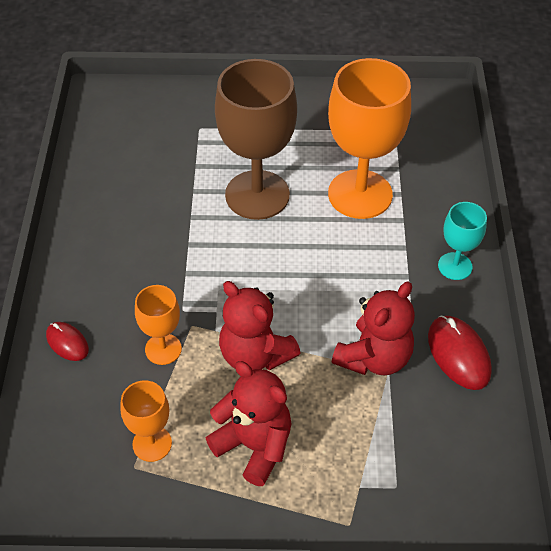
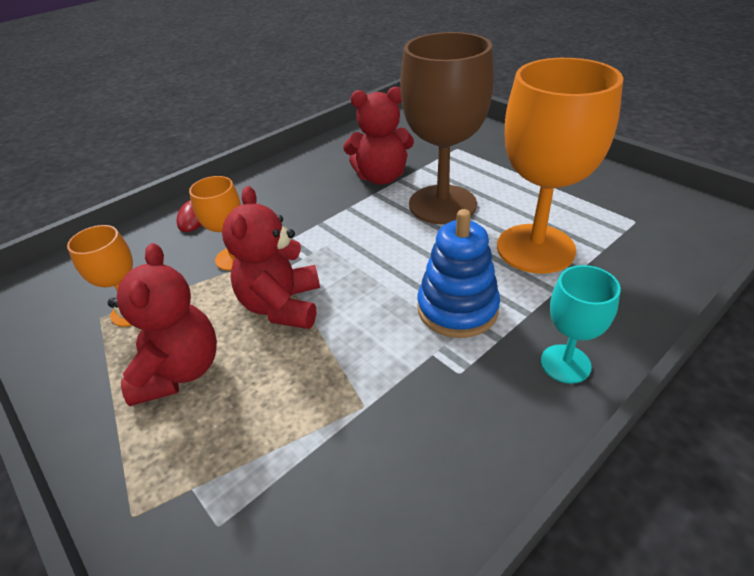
camera: 50 degrees right, 10 degrees down
red teddy bear [332,282,415,376] -> red teddy bear moved to [343,87,414,185]
red mouse [428,315,492,390] -> none
none -> blue stacking toy [417,209,500,338]

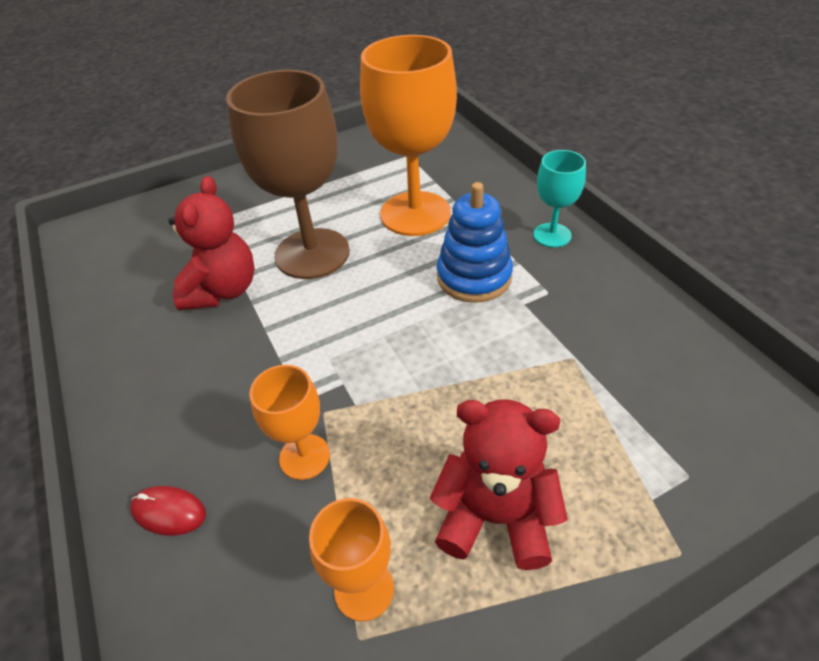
camera: 75 degrees left, 5 degrees up
red teddy bear [222,186,320,329] -> none

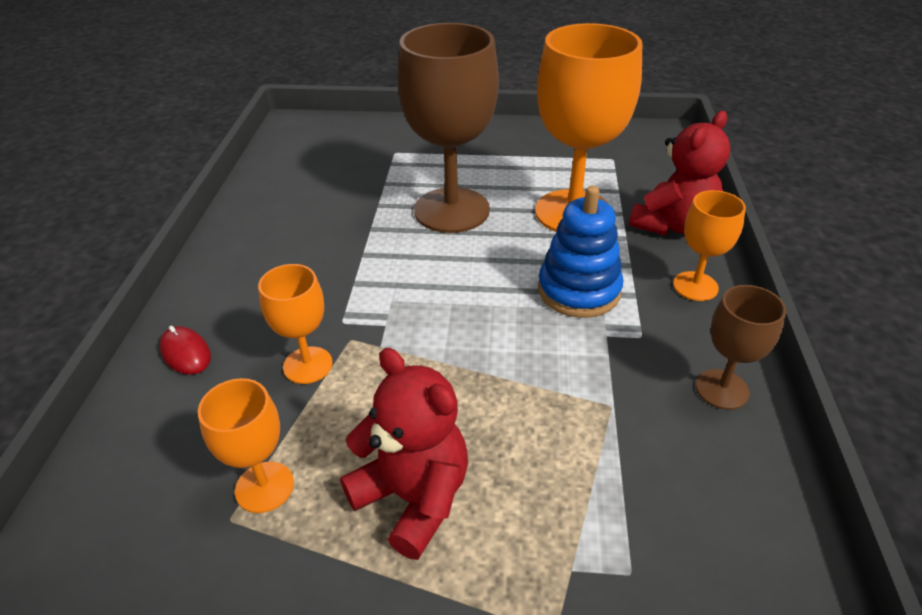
camera: 30 degrees right, 5 degrees down
red teddy bear [168,176,255,310] -> red teddy bear moved to [629,111,730,236]
turquoise goblet [533,150,586,248] -> orange goblet [673,190,746,301]
none -> brown goblet [696,285,786,410]

